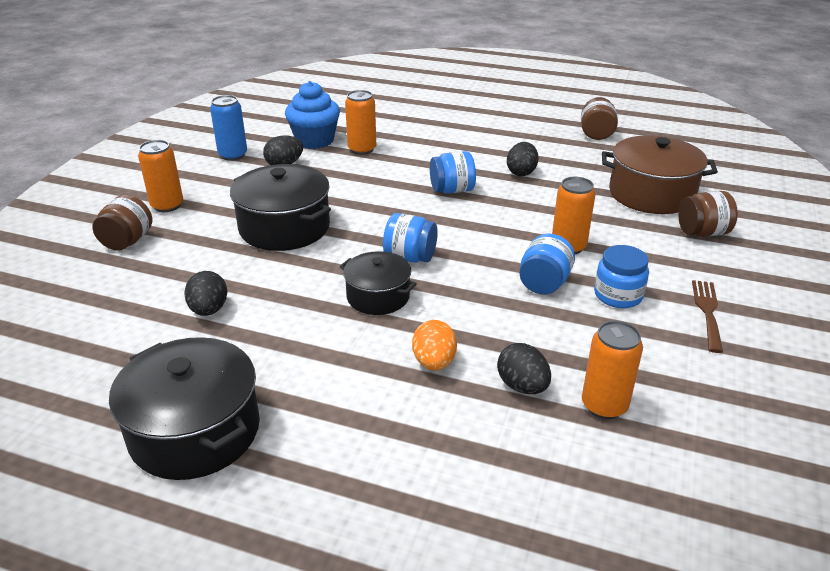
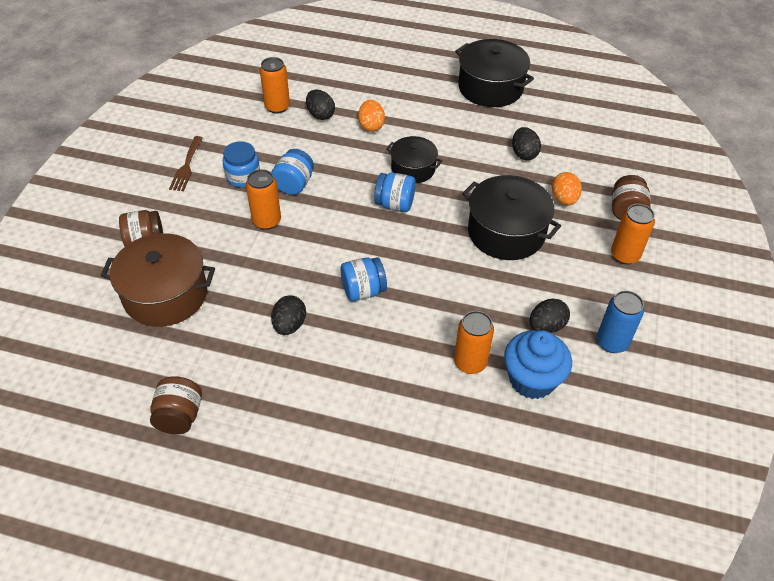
camera: 175 degrees right, 15 degrees up
none -> orange egg [552,172,582,206]

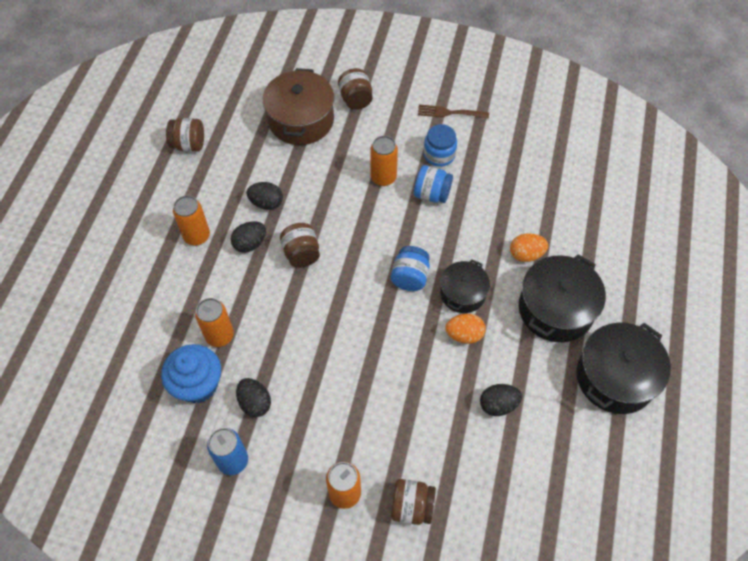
camera: 90 degrees right, 10 degrees up
orange can [260,57,290,114] -> orange can moved to [173,196,210,245]
black egg [306,90,335,120] -> black egg moved to [231,221,266,253]
blue jar [341,257,387,301] -> brown jar [280,223,320,268]
black pot [462,175,561,260] -> black pot moved to [519,254,606,342]
orange egg [552,172,582,206] -> orange egg moved to [445,314,486,344]

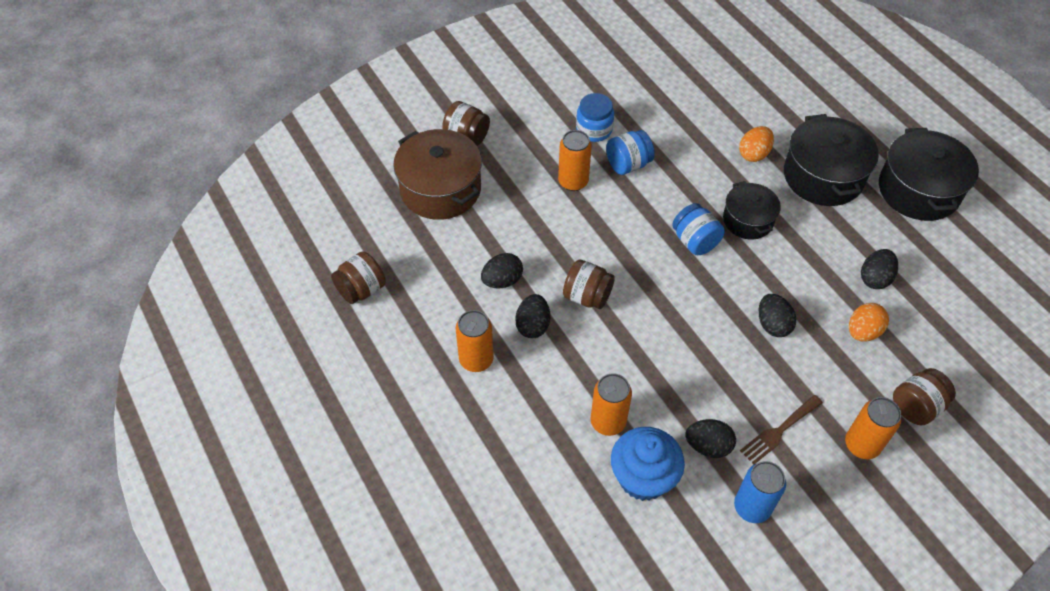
camera: 45 degrees left, 5 degrees down
brown fork [418,105,489,119] -> brown fork moved to [740,395,823,464]
orange egg [445,314,486,344] -> orange egg moved to [849,303,889,342]
none -> black egg [759,294,796,337]

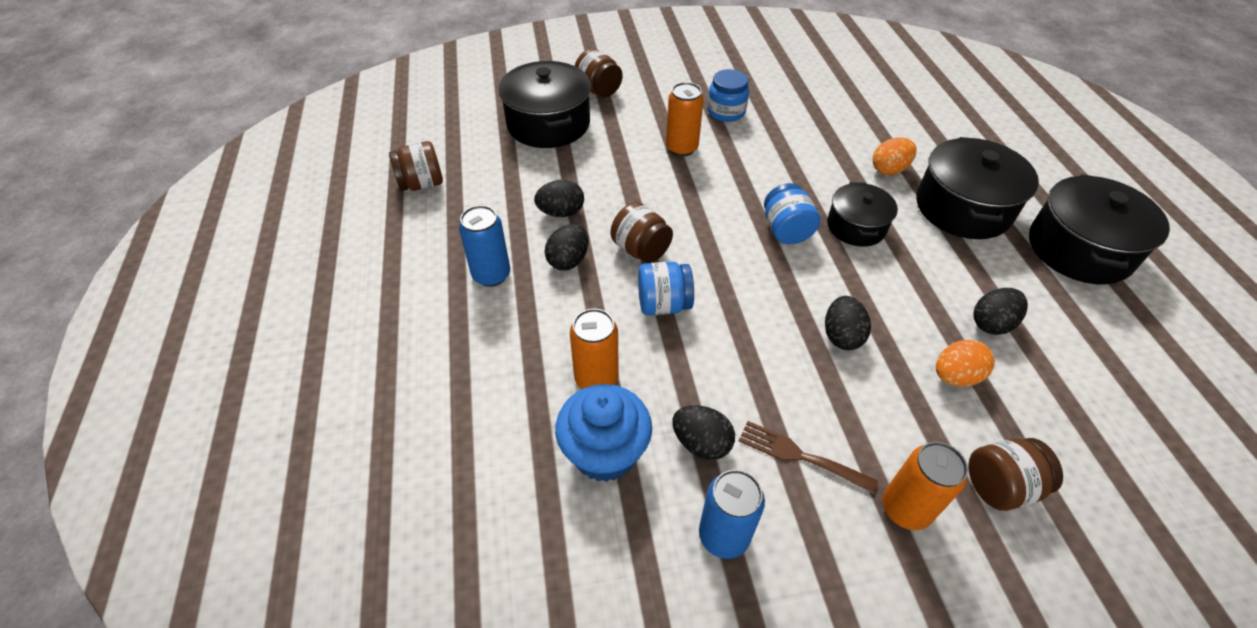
camera: 20 degrees right, 5 degrees down
brown pot [393,129,482,220] -> black pot [499,61,591,148]
orange can [456,310,494,372] -> blue can [459,205,510,287]
blue jar [606,130,655,175] -> blue jar moved to [638,262,694,315]
brown fork [740,395,823,464] -> brown fork turned 45 degrees clockwise [739,421,878,494]

